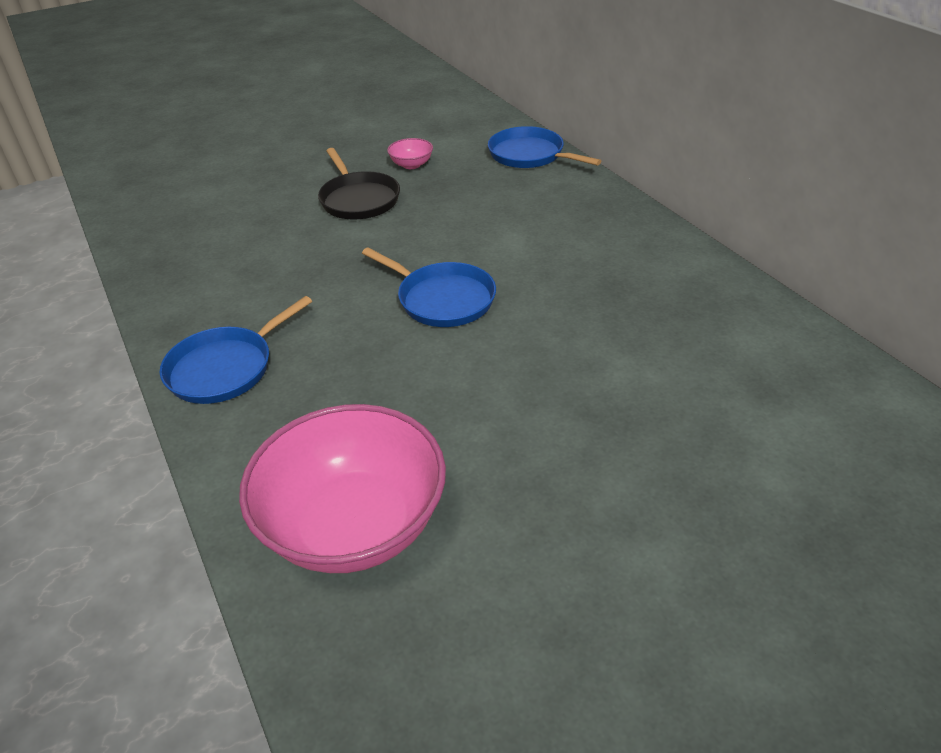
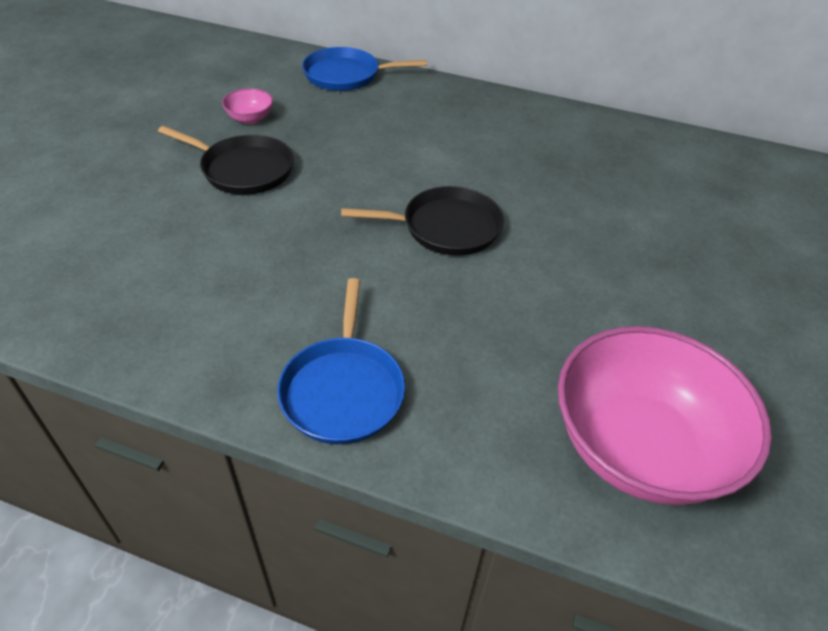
camera: 45 degrees left, 5 degrees up
blue pan [362,248,496,327] -> black pan [341,186,504,256]

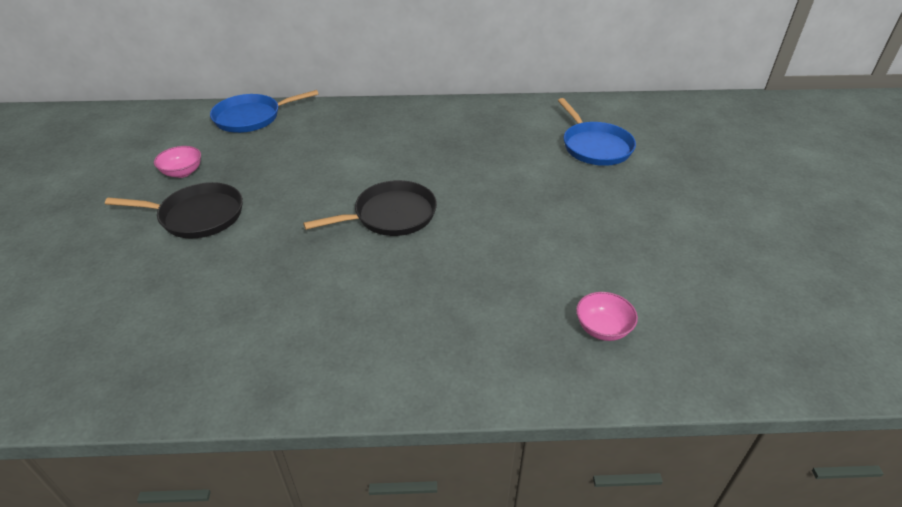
camera: 20 degrees left, 5 degrees down
blue pan [277,278,405,444] -> blue pan moved to [558,98,636,166]
pink bowl [558,326,772,505] -> pink bowl [576,292,638,341], size x0.40

